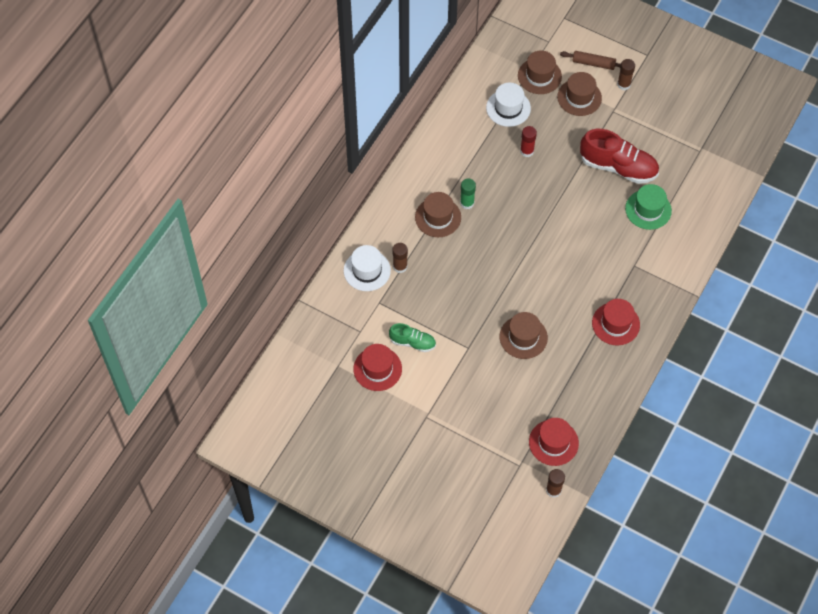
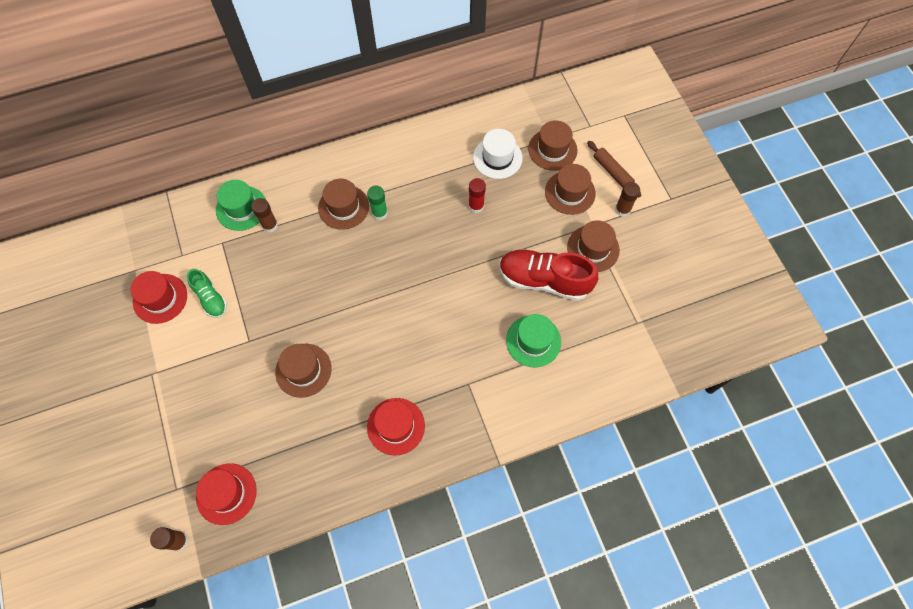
camera: 40 degrees right, 5 degrees up
white hat [344,245,391,291] -> green hat [216,180,266,231]
red shoe [580,129,659,184] -> red shoe turned 135 degrees clockwise [499,249,598,301]
none -> brown hat [567,220,620,272]

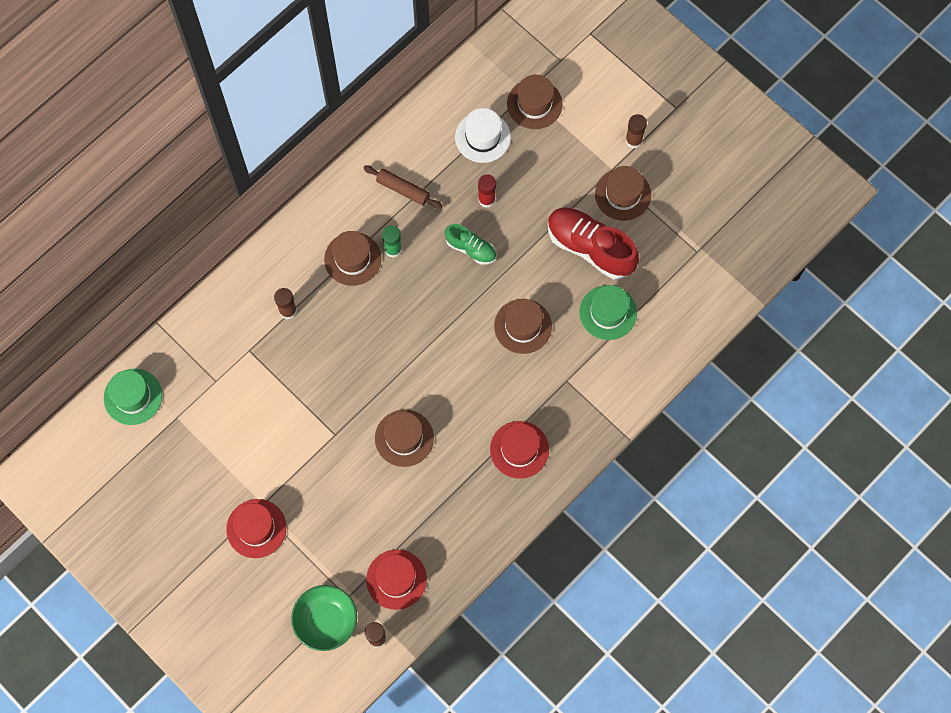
camera: 25 degrees left, 5 degrees up
red hat [130,271,187,324] -> red hat moved to [226,499,286,558]
green shoe [187,269,227,318] -> green shoe moved to [445,224,496,265]
green hat [216,180,266,231] -> green hat moved to [104,369,162,425]
red shoe [499,249,598,301] -> red shoe turned 45 degrees clockwise [548,208,639,279]
brown hat [545,164,596,215] -> brown hat moved to [494,299,552,354]
brown rolling pin [587,141,642,197] -> brown rolling pin moved to [363,166,442,209]
none -> green bowl [291,585,357,651]

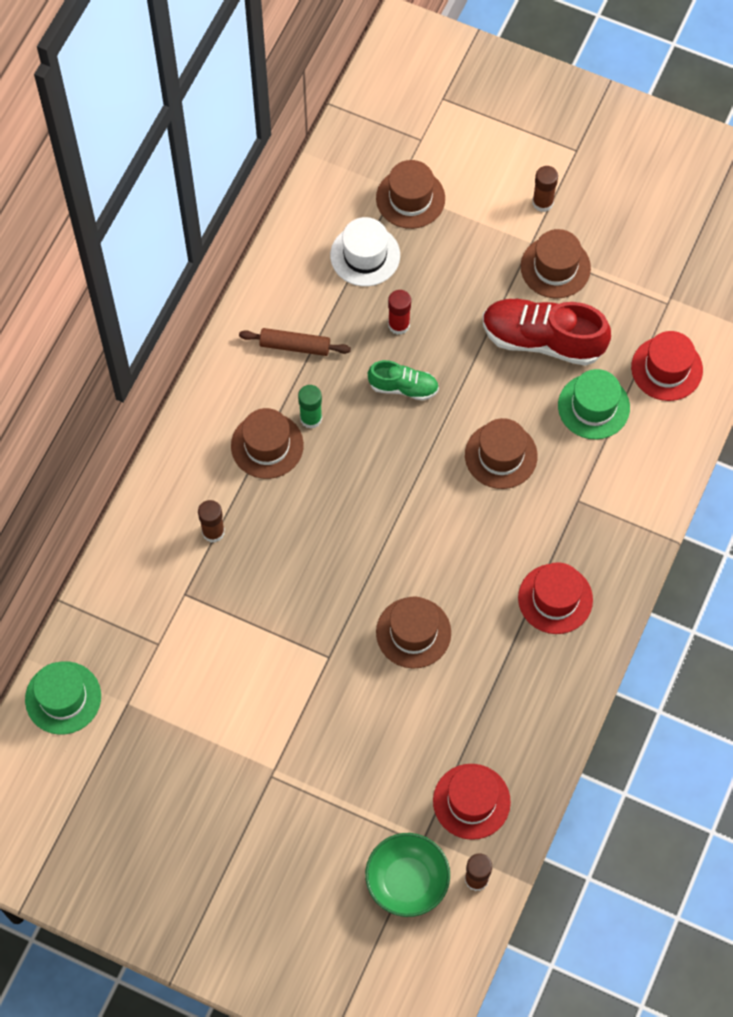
camera: 20 degrees left, 5 degrees down
red hat [226,499,286,558] -> red hat moved to [631,331,703,401]

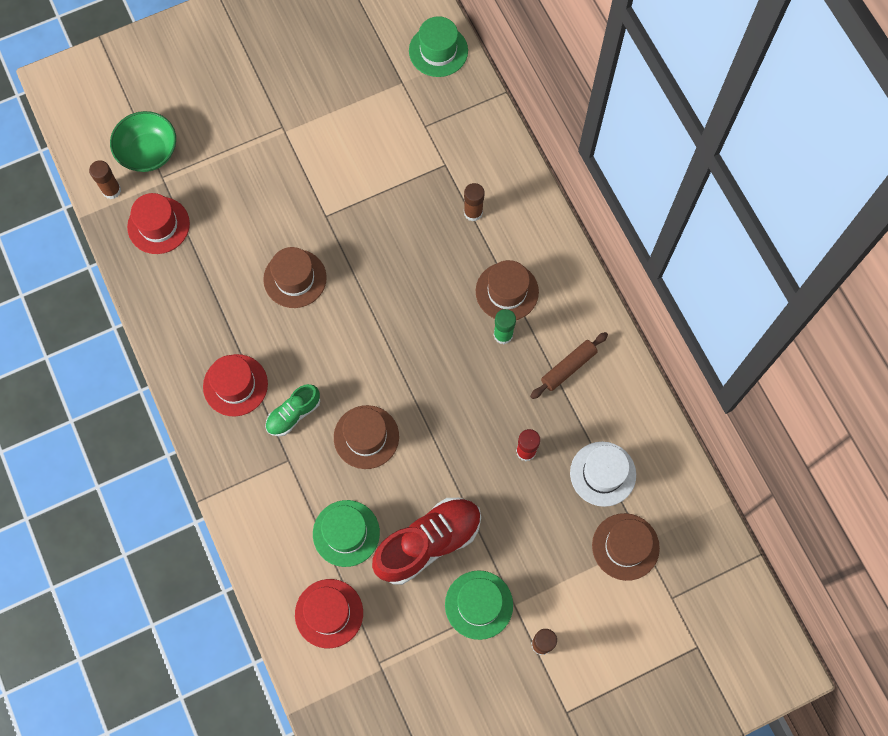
camera: 130 degrees right, 5 degrees up
green shoe [368,360,439,401] -> green shoe moved to [265,384,320,436]
brown hat [521,229,591,298] -> green hat [445,570,513,640]

